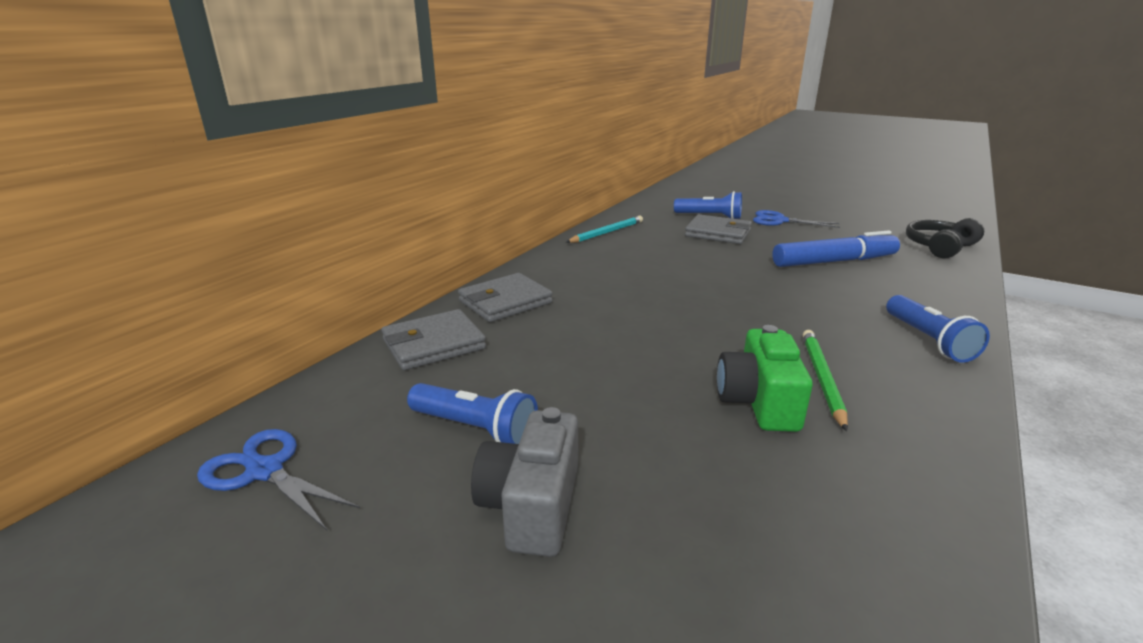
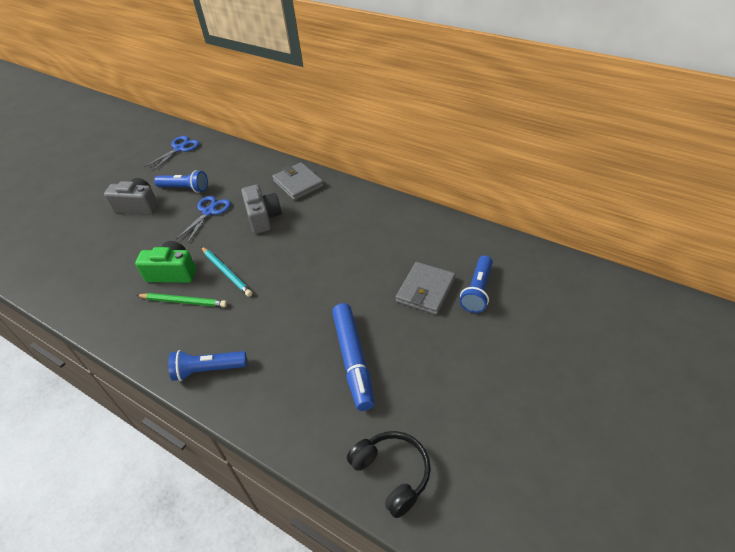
camera: 95 degrees right, 20 degrees up
grey wallet [381,309,486,370] -> none
blue flashlight [407,383,538,444] -> blue flashlight turned 105 degrees counterclockwise [154,170,208,193]
turquoise pencil [566,216,643,243] -> turquoise pencil moved to [201,247,252,297]
blue scissors [753,210,840,228] -> blue scissors moved to [177,196,231,242]
none -> grey camera [241,185,282,234]

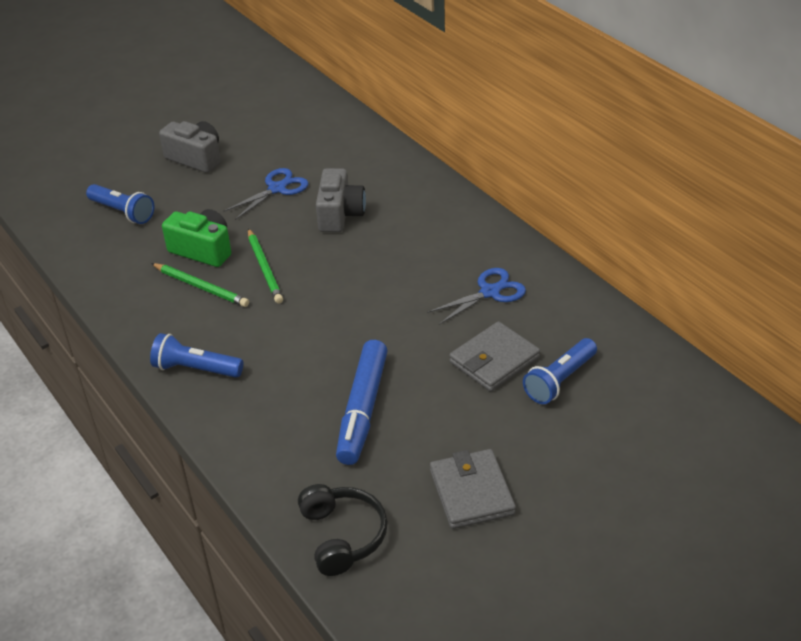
camera: 20 degrees right, 5 degrees down
blue scissors [144,136,199,171] -> blue scissors moved to [427,268,526,325]
blue flashlight [154,170,208,193] -> blue flashlight moved to [86,184,154,224]
turquoise pencil [201,247,252,297] -> green pencil [248,228,283,304]
grey wallet [272,162,324,200] -> grey wallet moved to [430,449,516,529]

